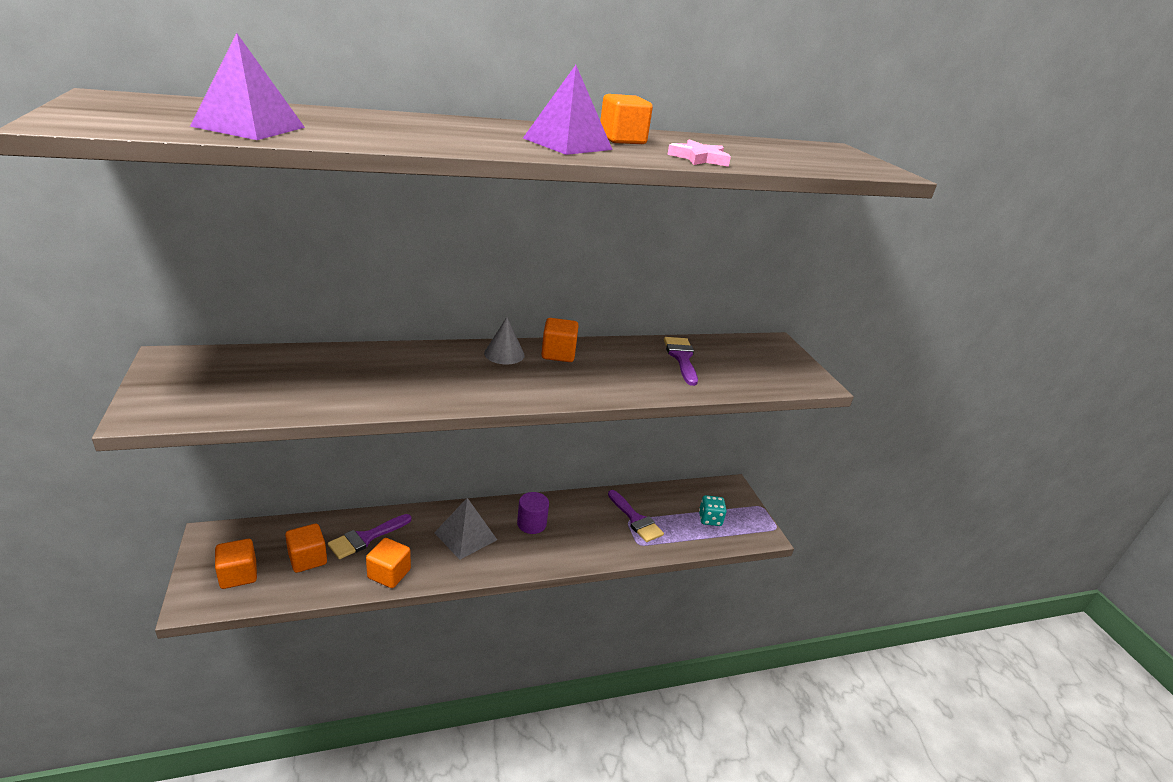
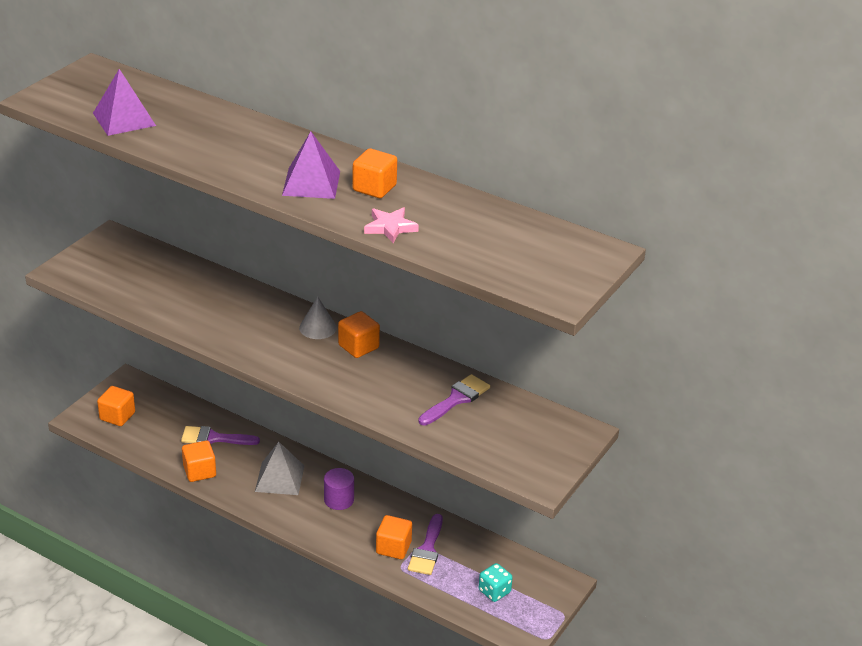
camera: 50 degrees right, 5 degrees up
orange cube [285,523,327,573] -> orange cube moved to [376,515,412,560]

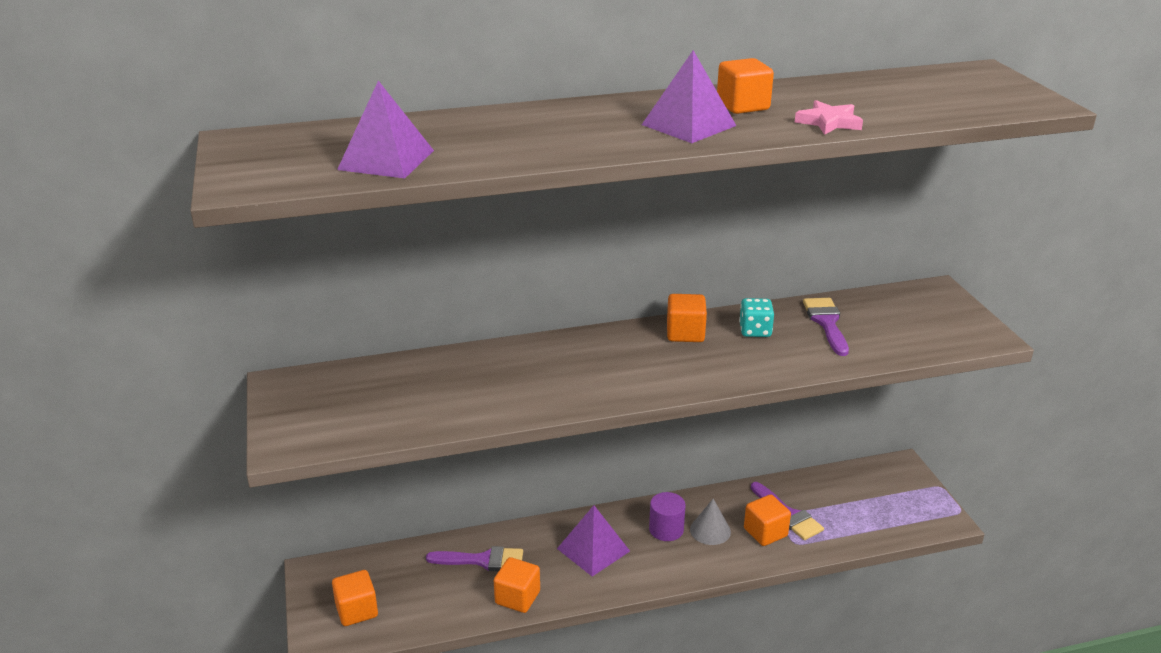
camera: 45 degrees left, 5 degrees down
purple brush [181,426,260,445] -> purple brush turned 135 degrees counterclockwise [426,546,523,571]
grey pyramid [255,442,304,495] -> purple pyramid [557,505,630,576]
grey cone [299,296,337,339] -> grey cone moved to [690,499,731,545]
turquoise dice [479,563,513,602] -> turquoise dice moved to [739,298,774,337]

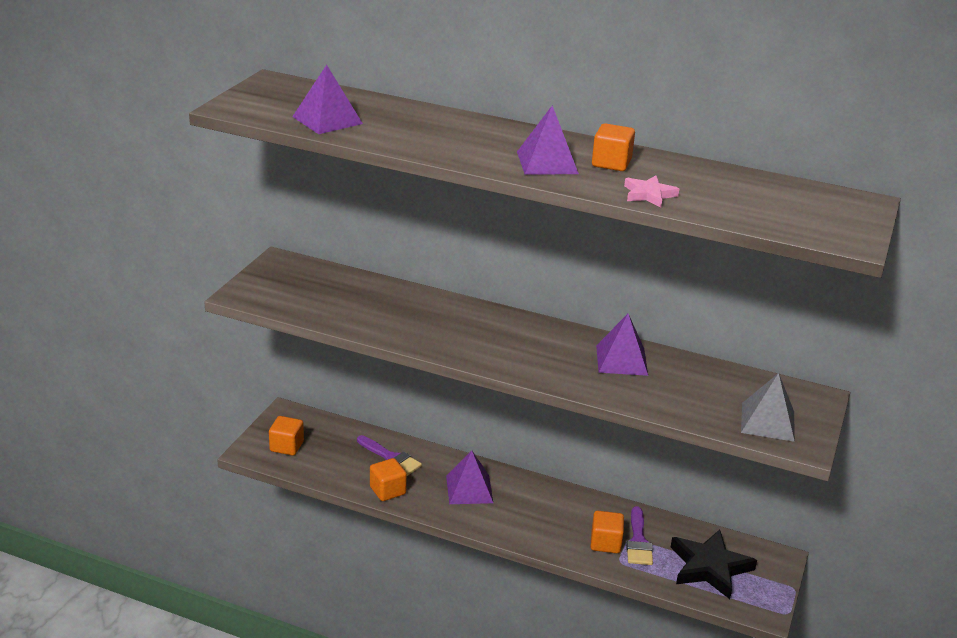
camera: 35 degrees right, 0 degrees up
purple cylinder [649,492,686,541] -> none
orange cube [667,294,707,342] -> none
grey cone [690,499,731,545] -> none
turquoise dice [739,298,774,337] -> purple pyramid [596,314,648,376]
purple brush [803,298,849,356] -> none
none -> black star [671,529,757,599]
none -> grey pyramid [741,373,795,442]

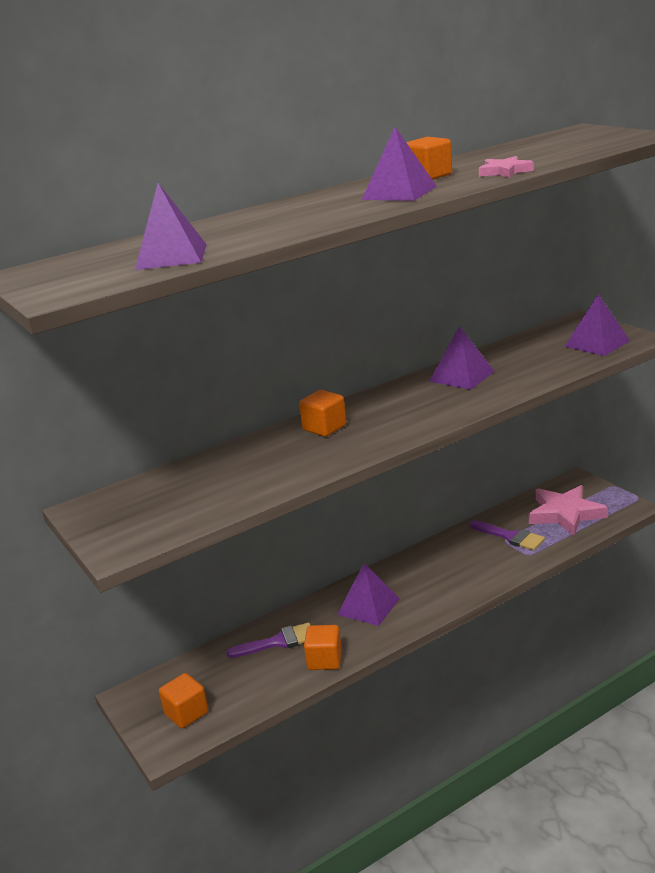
camera: 50 degrees left, 5 degrees down
orange cube [591,511,624,553] -> orange cube moved to [299,390,347,437]
black star [671,529,757,599] -> pink star [529,485,608,536]
grey pyramid [741,373,795,442] -> purple pyramid [564,294,630,356]

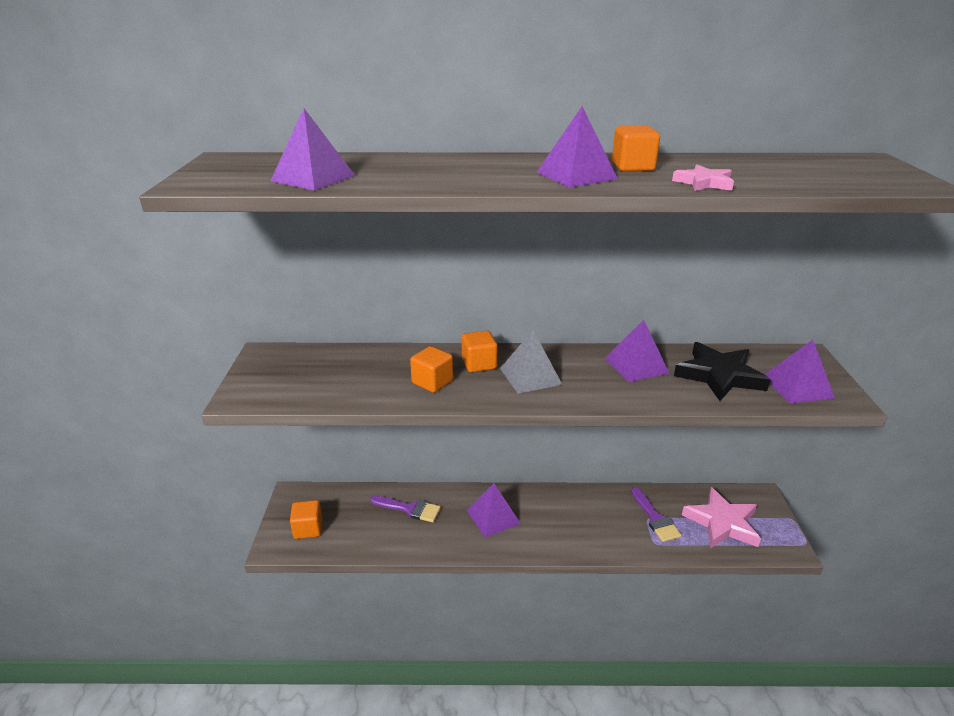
camera: 30 degrees right, 5 degrees up
orange cube [304,625,342,670] -> orange cube moved to [410,346,453,393]
none -> grey pyramid [500,330,562,394]
none -> black star [674,342,771,401]

